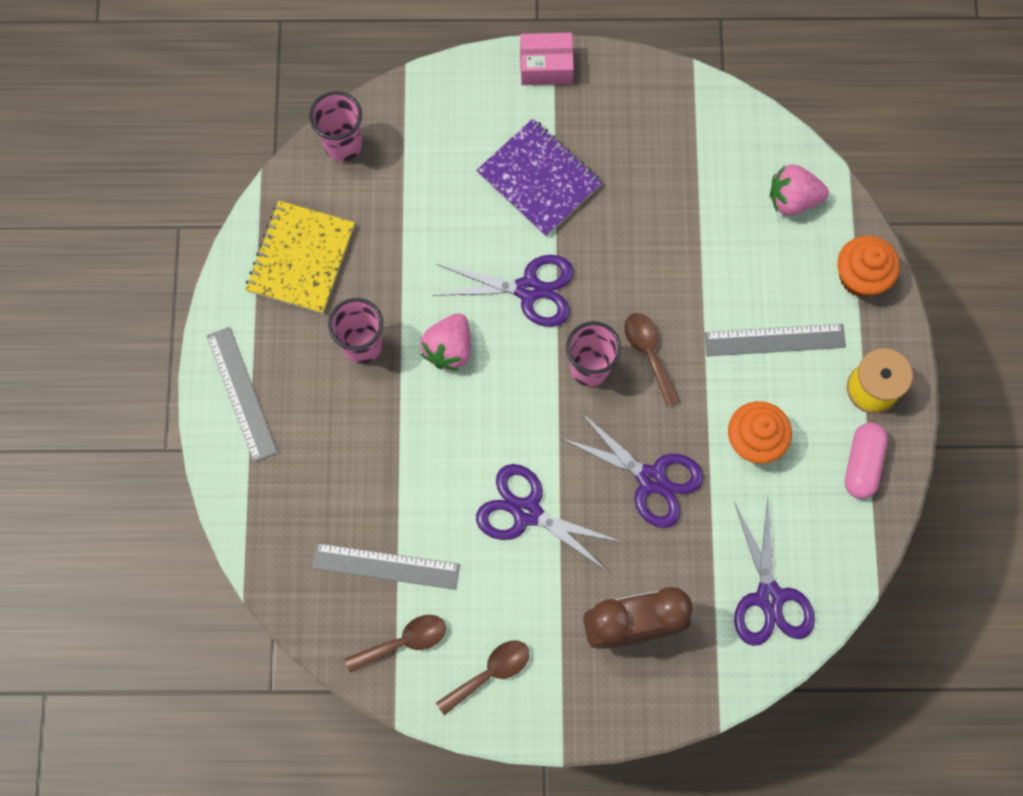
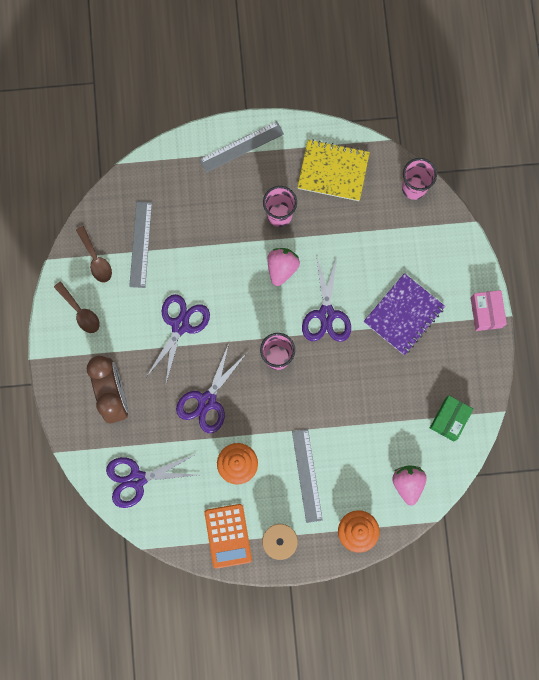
camera: 85 degrees right, 5 degrees up
pink strawberry [421,313,471,371] -> pink strawberry turned 90 degrees clockwise [267,248,300,286]
brown spoon [624,313,680,407] -> none
pink capsule [845,422,888,499] -> orange calculator [205,504,252,569]
none -> green box [430,396,474,442]

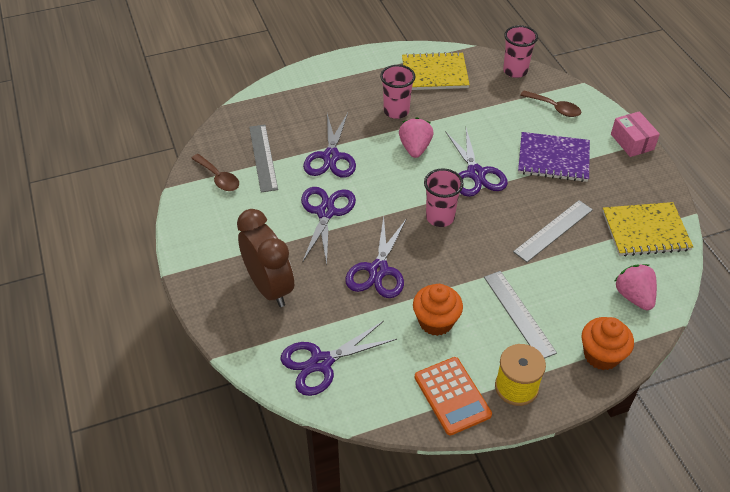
camera: 15 degrees left, 30 degrees down
brown spoon [54,281,100,333] -> brown spoon moved to [520,91,581,117]
grey ruler [199,121,284,173] -> grey ruler moved to [513,200,593,262]
purple notebook [364,273,445,355] -> purple notebook turned 75 degrees clockwise [518,132,590,182]
green box [430,396,474,442] -> yellow notebook [602,202,693,256]
none -> purple scissors [303,113,356,178]

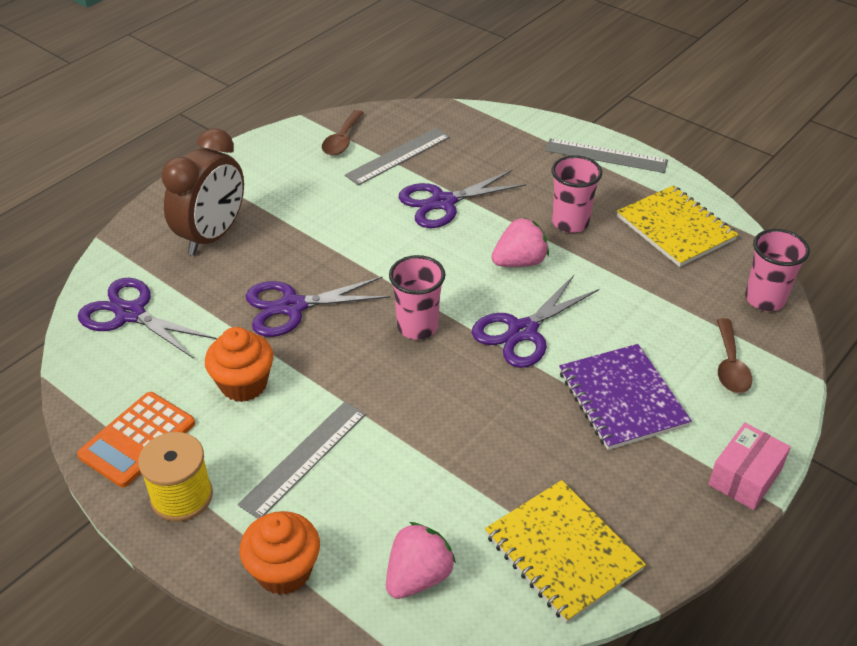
camera: 60 degrees right, 5 degrees down
purple scissors [301,187,356,264] -> none
grey ruler [513,200,593,262] -> grey ruler moved to [545,138,668,173]

